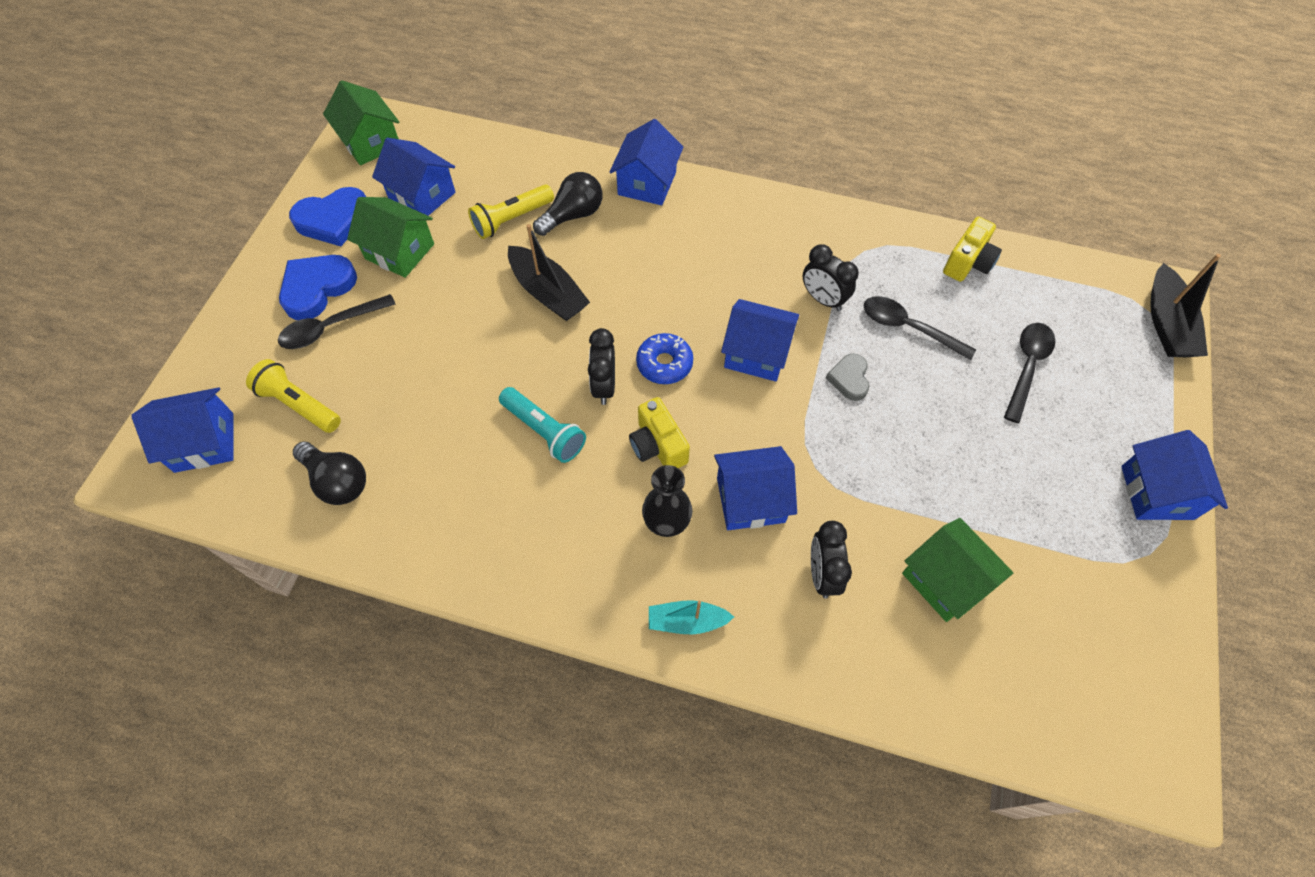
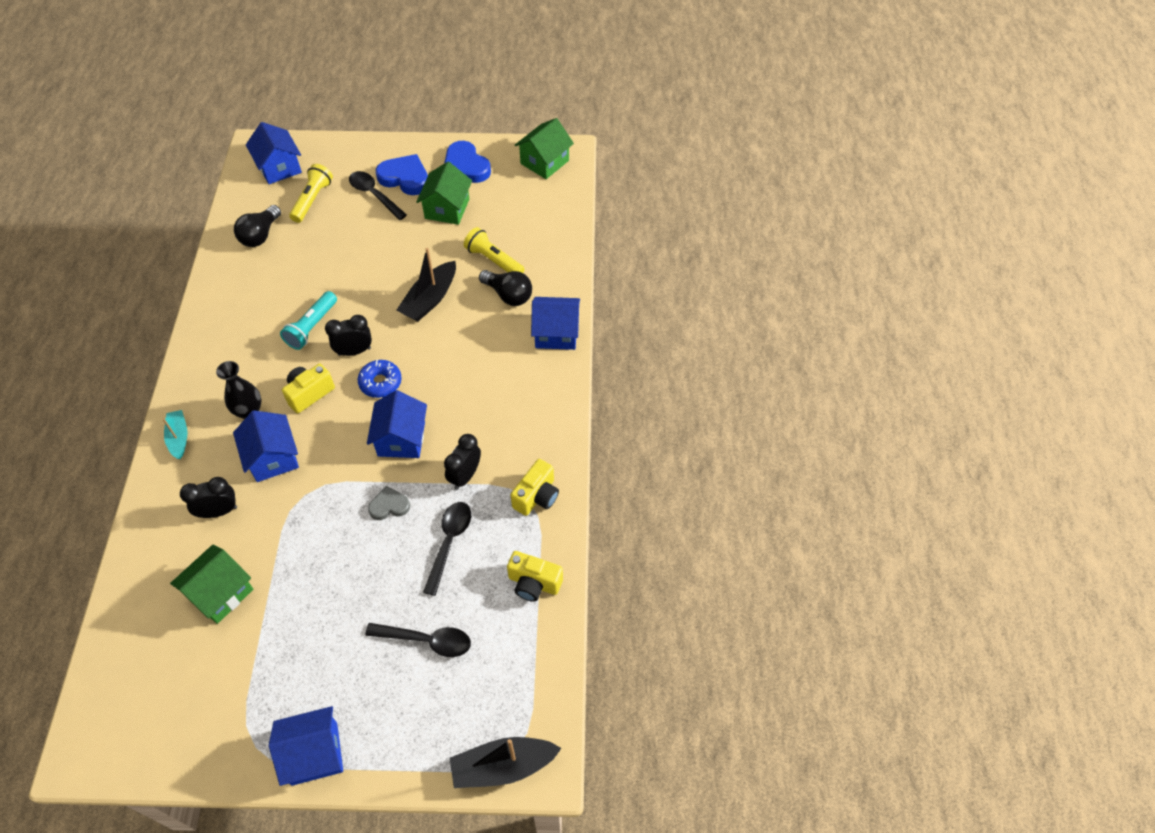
camera: 75 degrees right, 5 degrees down
blue house [372,138,456,216] -> none
none -> yellow camera [511,459,559,516]

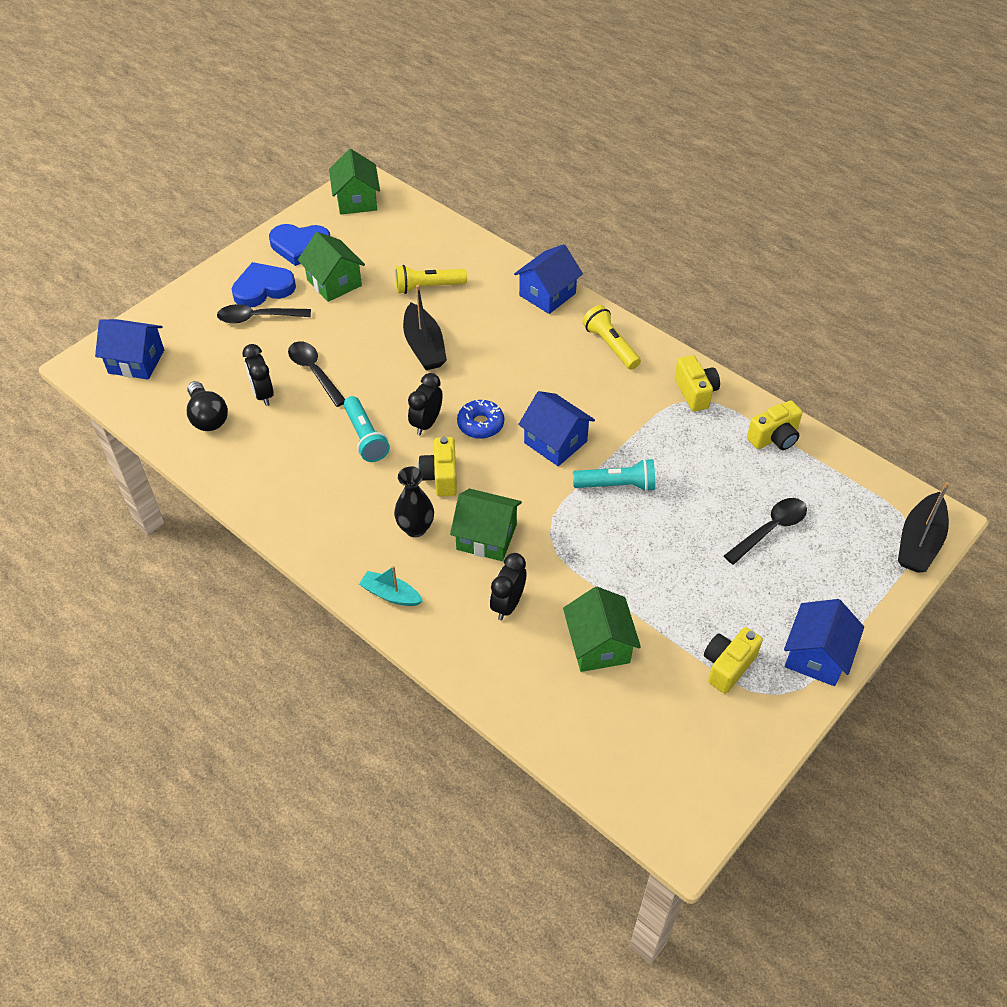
camera: 50 degrees left, 5 degrees down
blue house [233,410,299,482] -> green house [450,489,522,561]
yellow flashlight [289,164,333,223] -> yellow flashlight moved to [582,305,641,370]
grey heart [368,486,410,520] -> turquoise flashlight [573,459,655,492]
black spoon [423,502,471,596] -> black spoon moved to [288,341,345,407]
black clock [444,434,481,490] -> black clock moved to [242,344,274,406]
black light bulb [479,270,532,306] -> none
none -> yellow camera [704,627,763,694]

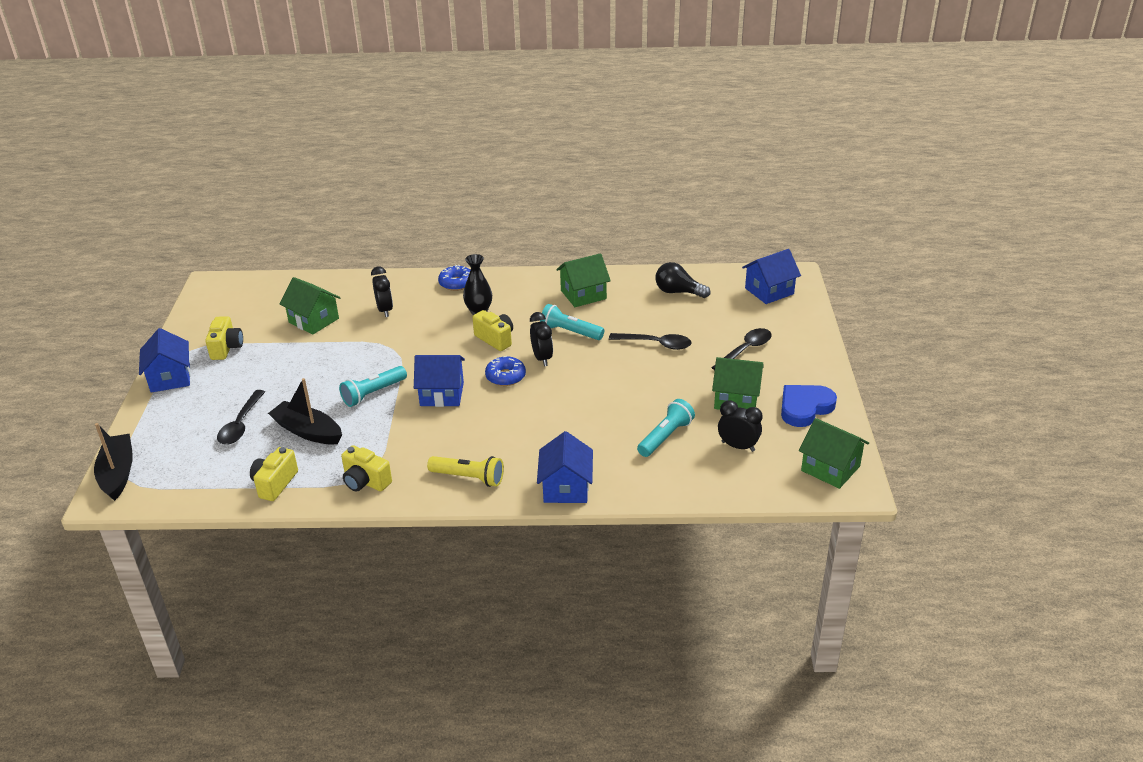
camera: 140 degrees right, 15 degrees down
blue heart [232,262,296,307] -> none
black clock [242,344,274,406] -> black clock moved to [718,400,763,452]
turquoise boat [359,566,423,606] -> blue donut [438,265,470,291]
yellow flashlight [395,265,467,294] -> turquoise flashlight [637,399,695,457]
black boat [403,285,447,370] -> black boat moved to [268,378,342,445]
green house [450,489,522,561] -> green house moved to [556,253,611,307]

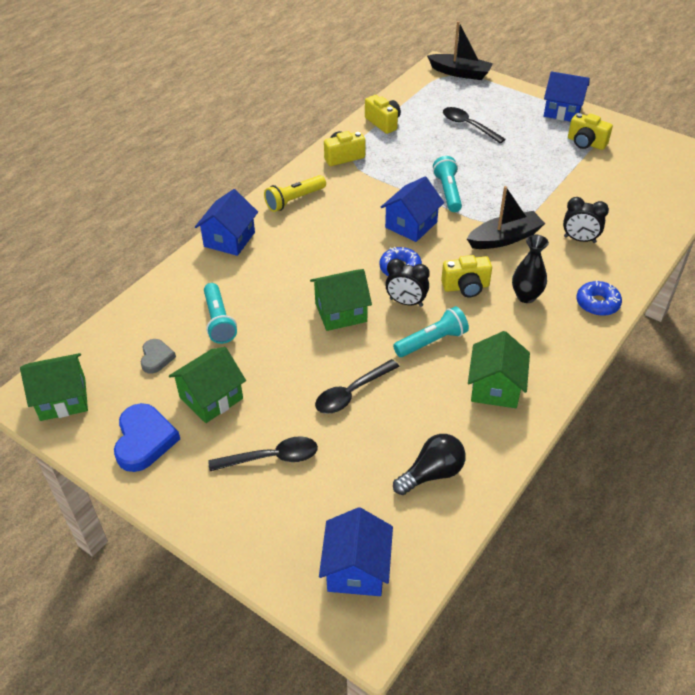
camera: 125 degrees right, 10 degrees up
black boat [268,378,342,445] -> black boat moved to [467,186,545,249]
green house [280,277,341,335] -> green house moved to [310,269,372,331]
blue house [537,431,593,503] -> blue house turned 75 degrees clockwise [195,189,258,256]
black spoon [711,328,772,370] -> black spoon turned 90 degrees counterclockwise [209,436,318,471]
black clock [718,400,763,452] -> grey heart [140,339,176,374]

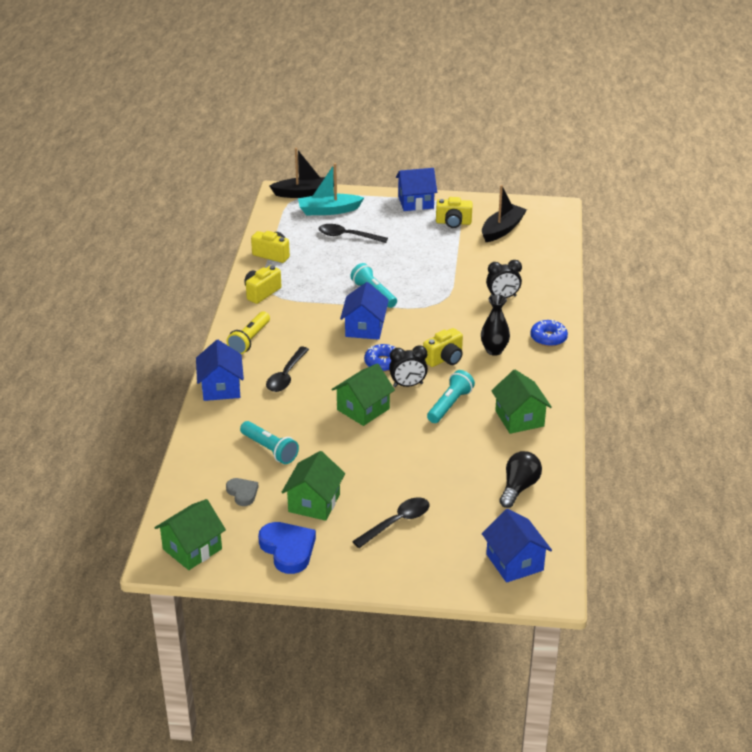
camera: 30 degrees left, 10 degrees down
black spoon [315,359,400,414] -> black spoon moved to [266,347,309,392]
black boat [467,186,545,249] -> black boat moved to [482,185,527,242]
none -> turquoise boat [298,163,364,215]

